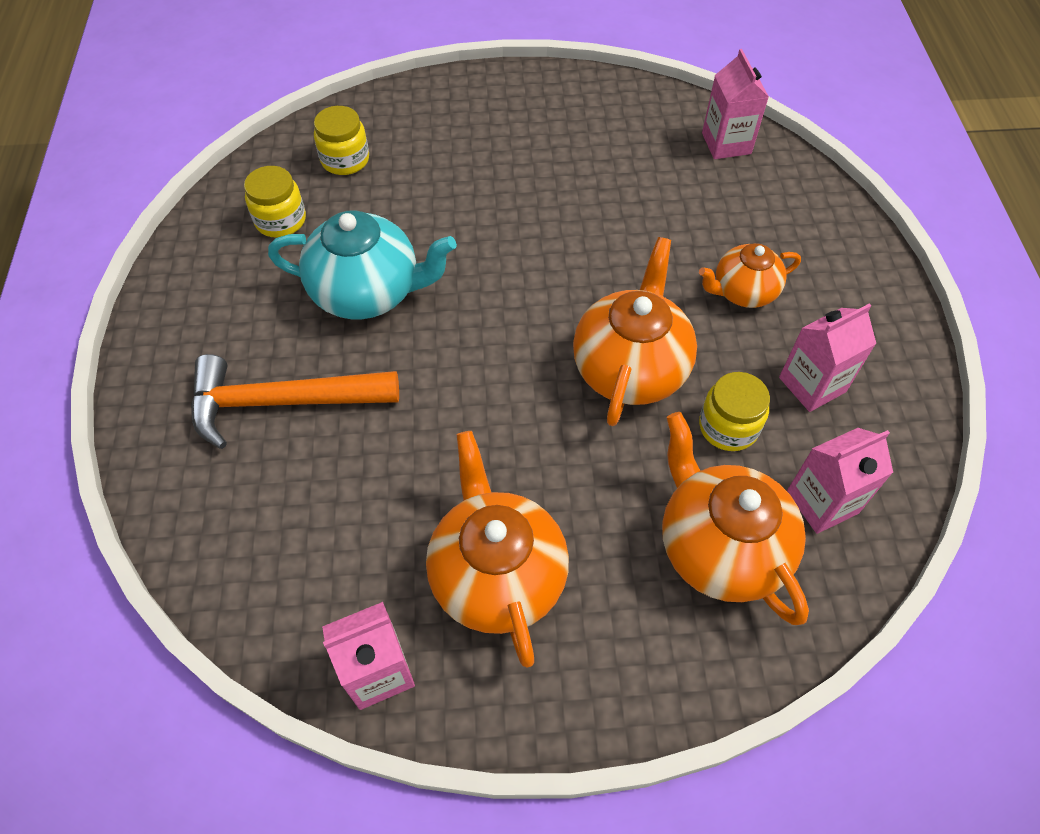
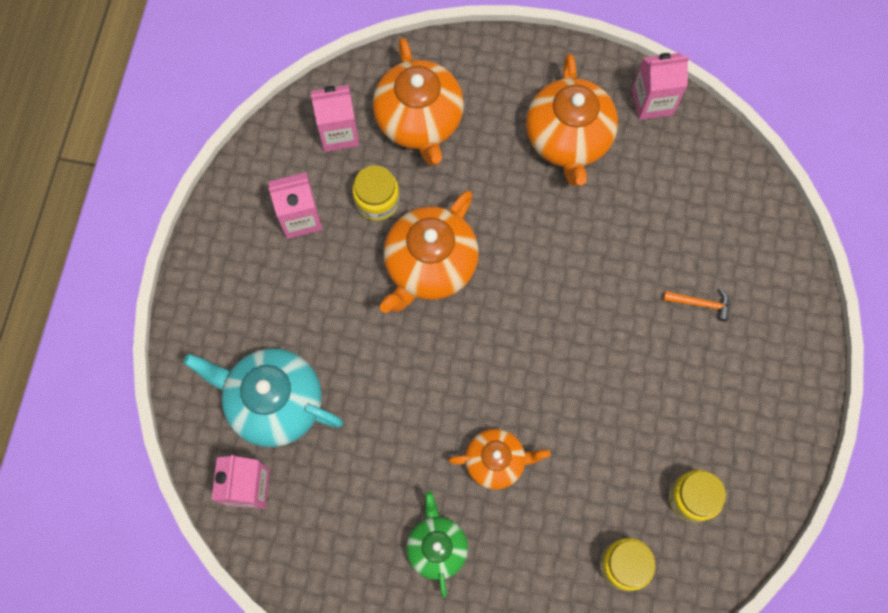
camera: 165 degrees left, 15 degrees up
orange hammer [191,354,399,449] -> orange hammer [663,288,729,321], size x0.42
turquoise teapot [268,210,457,319] -> turquoise teapot moved to [183,348,343,447]
orange teapot [699,243,801,308] -> orange teapot moved to [448,429,551,489]
none -> green teapot [406,491,468,598]

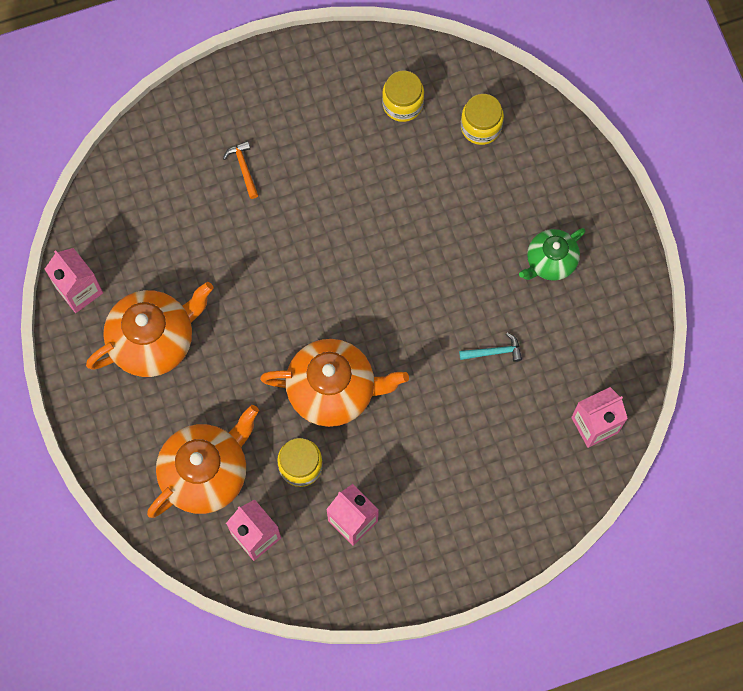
camera: 120 degrees left, 0 degrees up
turquoise teapot [183,348,343,447] -> none
orange teapot [448,429,551,489] -> none
none -> turquoise hammer [459,332,522,362]

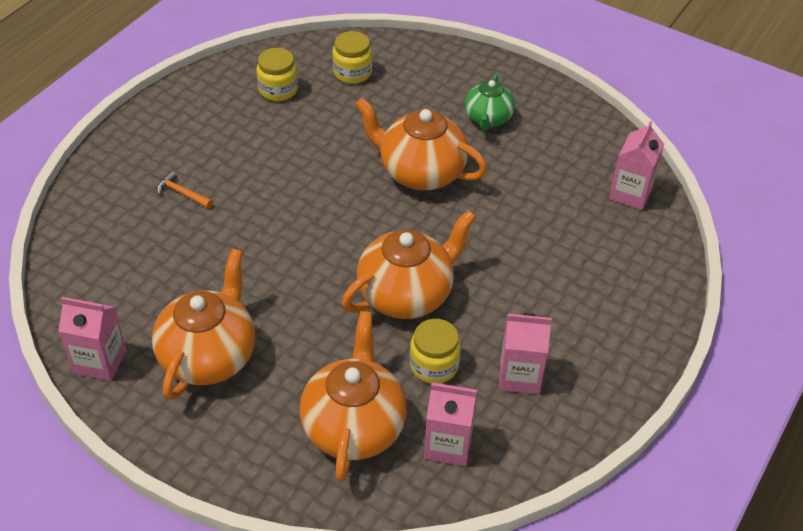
camera: 40 degrees left, 25 degrees down
turquoise hammer [459,332,522,362] -> none
none -> orange teapot [355,98,488,190]

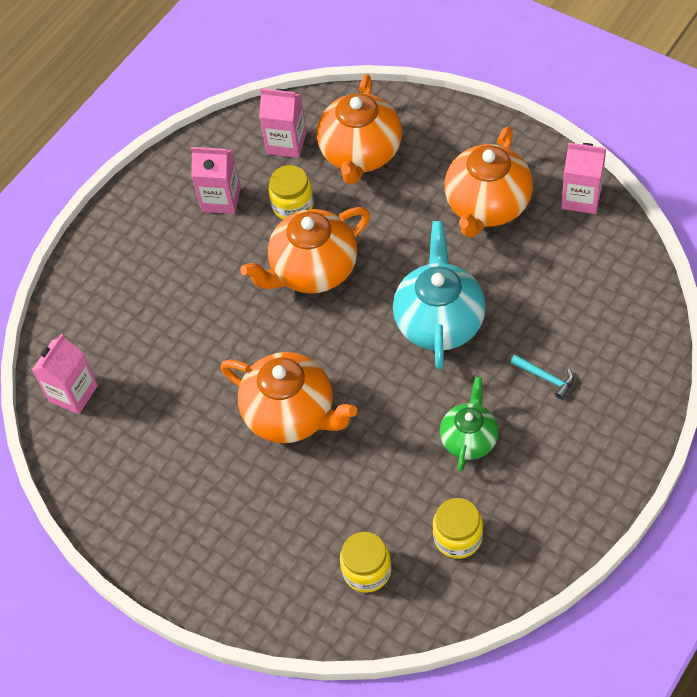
camera: 170 degrees left, 10 degrees up
orange hammer [156,171,213,208] -> turquoise hammer [510,354,574,399]
green teapot [465,74,515,131] -> green teapot moved to [440,377,499,472]
none -> turquoise teapot [393,221,486,369]

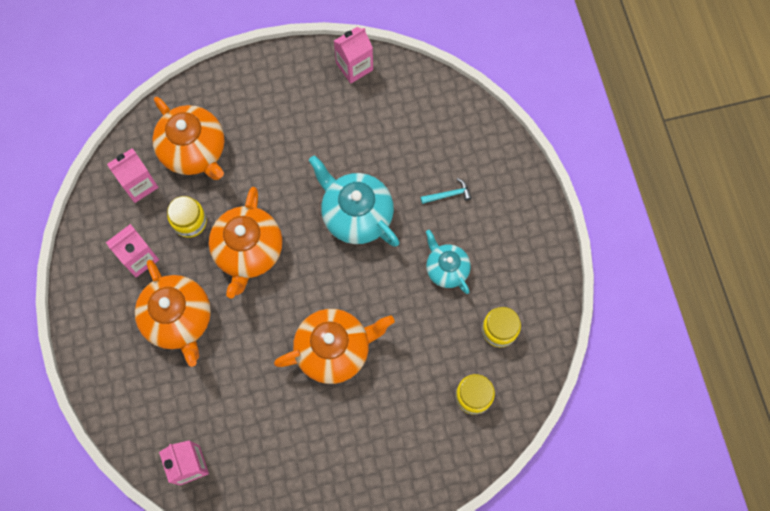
camera: 55 degrees left, 15 degrees up
green teapot [440,377,499,472] -> turquoise teapot [426,230,471,294]
orange teapot [444,126,533,238] -> orange teapot moved to [135,260,211,367]

